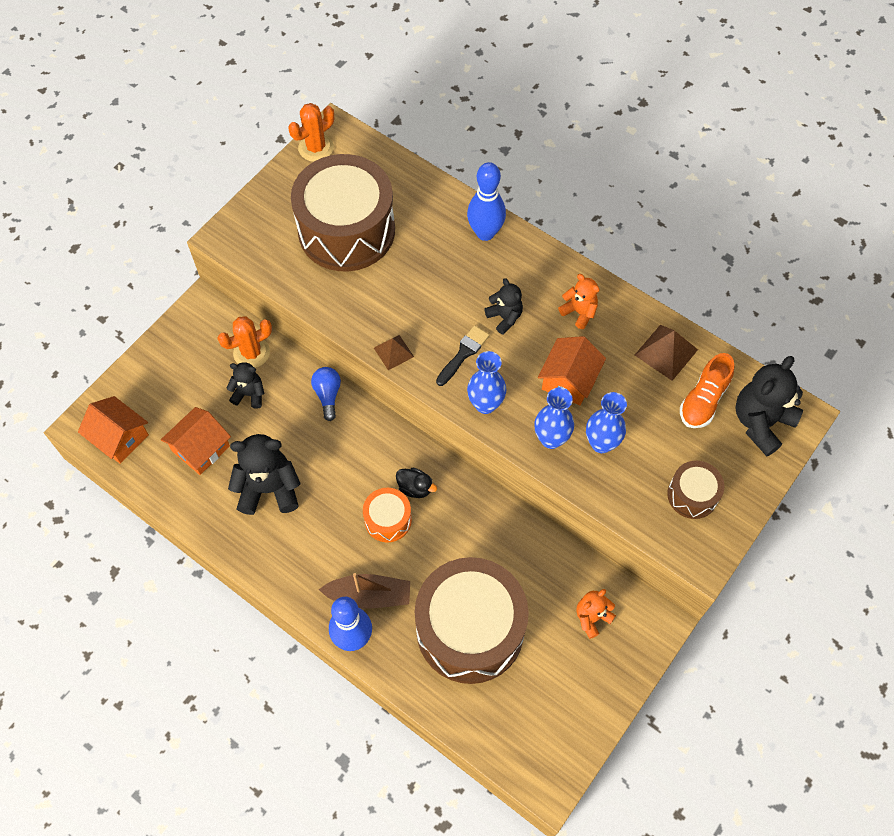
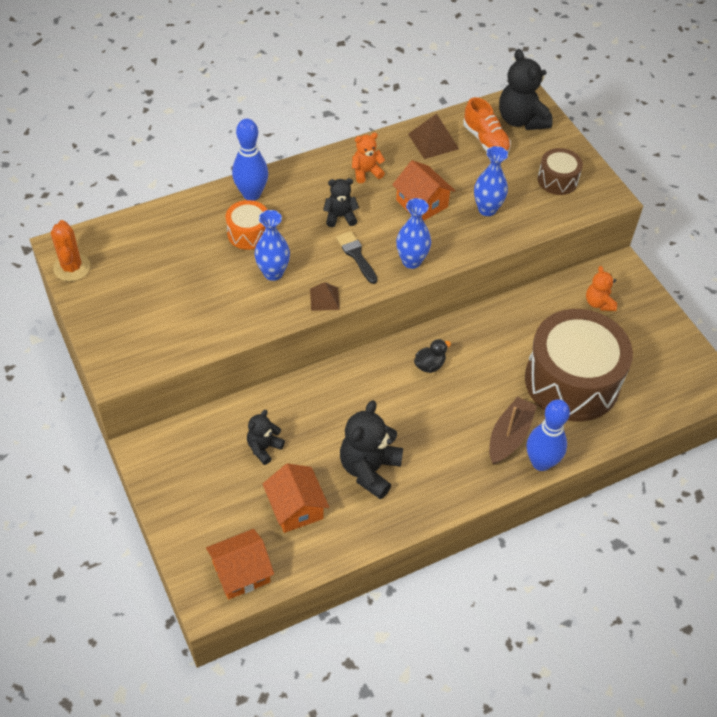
camera: 65 degrees left, 10 degrees down
orange cactus [217,316,272,368] -> none
brown drum [291,154,395,271] -> none
blue light bulb [311,367,341,421] -> none
orange drum [363,488,412,543] -> orange drum moved to [226,200,267,250]
blue vase [534,388,574,449] -> blue vase moved to [254,210,290,281]

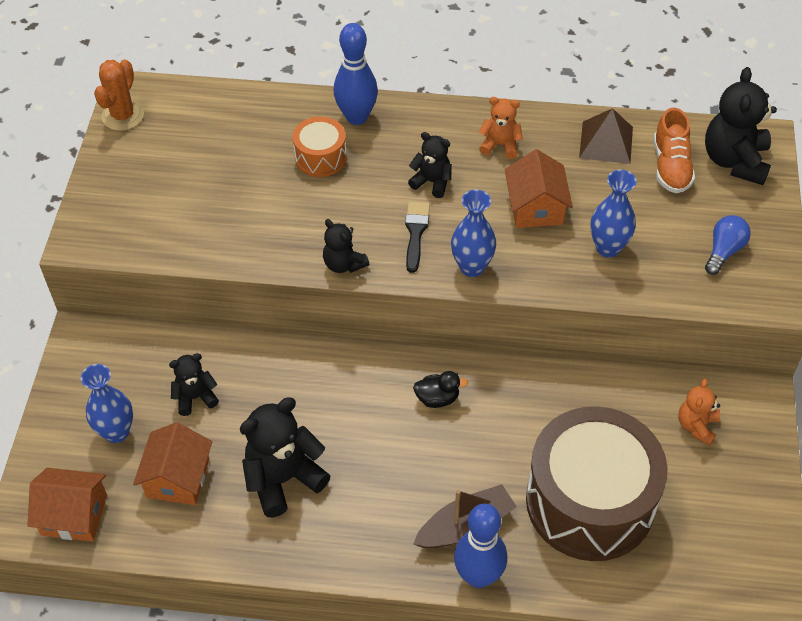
camera: 35 degrees right, 0 degrees up
blue vase [254,210,290,281] -> blue vase moved to [81,364,133,443]
brown pyramid [310,282,340,311] -> black teddy bear [323,219,369,273]
brown drum [538,148,583,195] -> blue light bulb [705,215,751,275]

